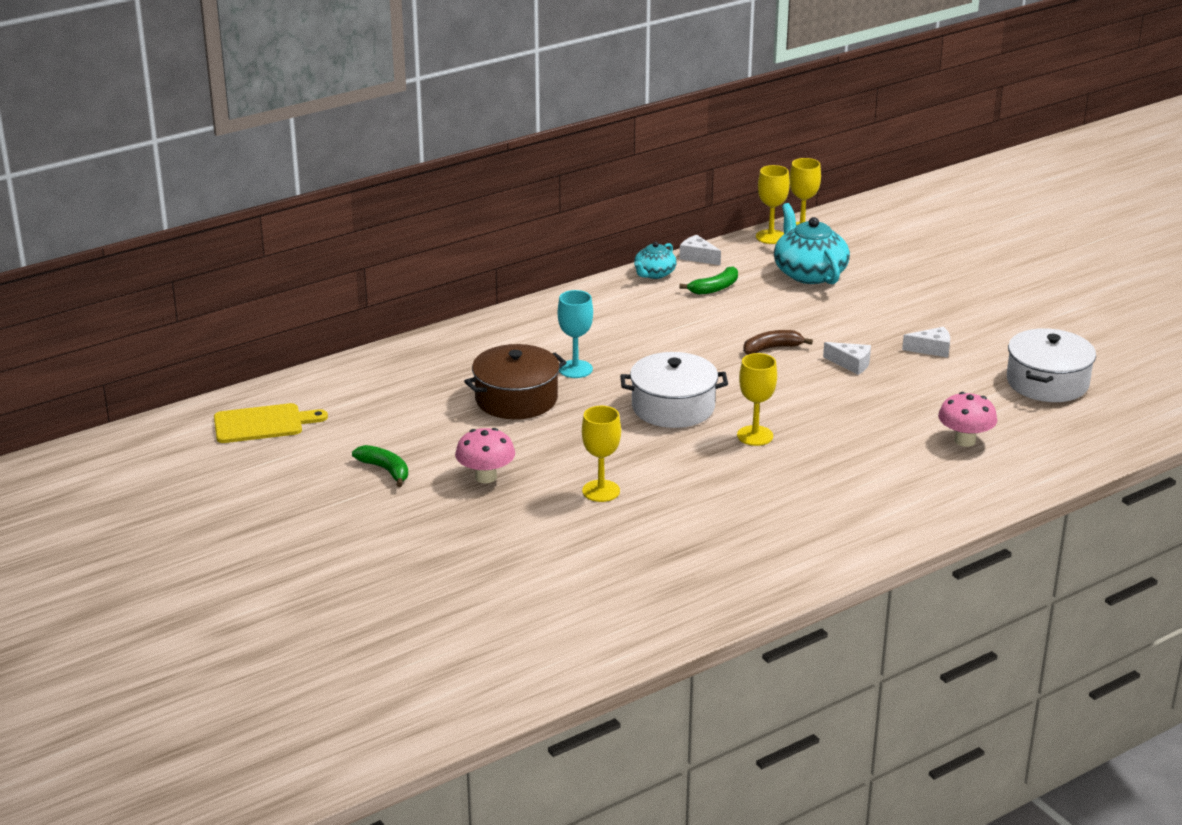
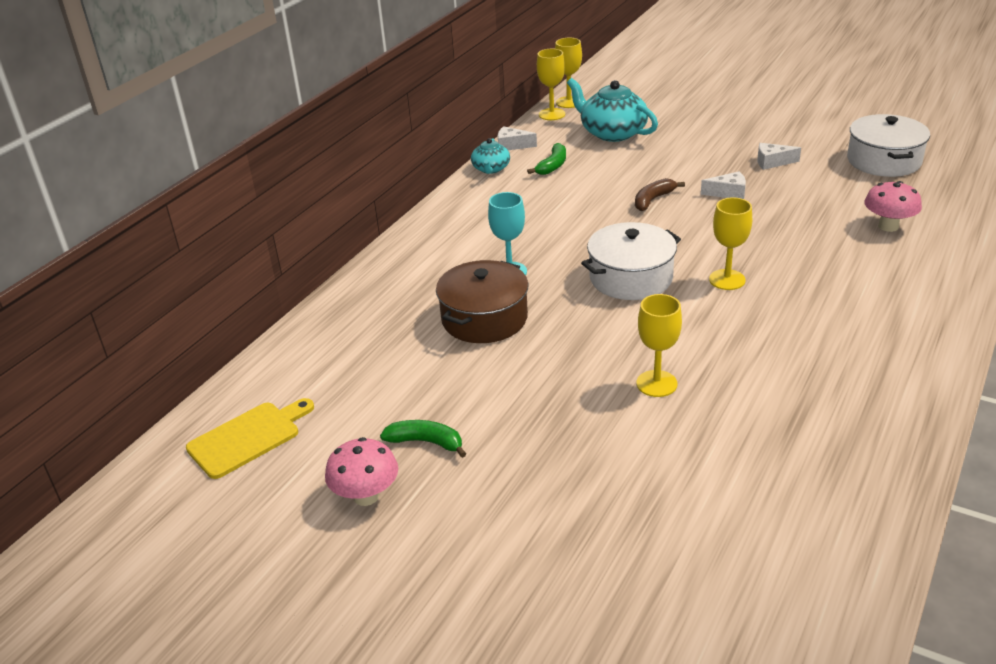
camera: 25 degrees left, 5 degrees up
pink mushroom [455,428,515,483] -> pink mushroom moved to [325,437,398,506]
white cheese [902,327,950,358] -> white cheese turned 150 degrees counterclockwise [757,143,801,170]

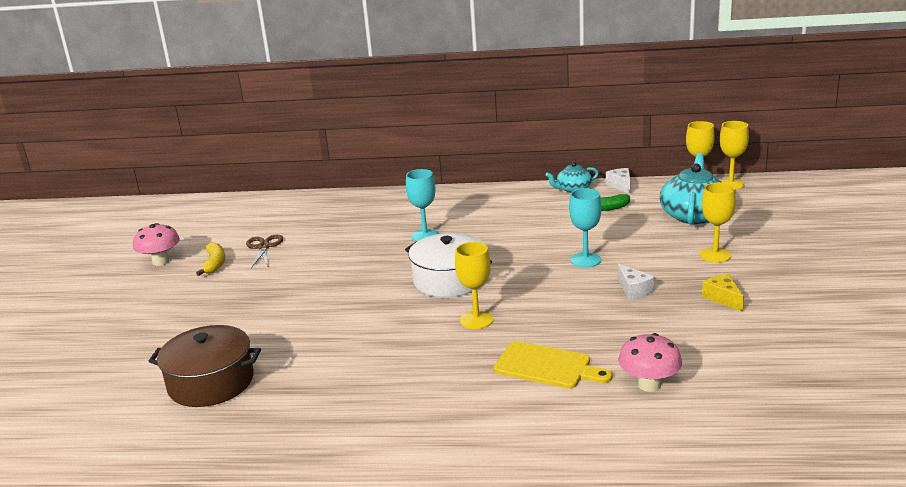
camera: 65 degrees right, 10 degrees down
yellow cutting board [186,398,314,479] -> yellow cutting board moved to [494,341,612,388]
green banana [380,420,466,458] -> yellow banana [196,242,225,276]
brown pot [436,260,529,343] -> brown pot moved to [148,325,261,407]
brown banana [635,178,685,211] -> turquoise goblet [569,188,602,268]
yellow goblet [637,294,682,397] -> yellow goblet moved to [699,182,736,263]
white cheese [757,143,801,170] -> yellow cheese [702,274,744,312]
white pot [847,114,930,177] -> none
none -> brown scissors [246,235,283,268]

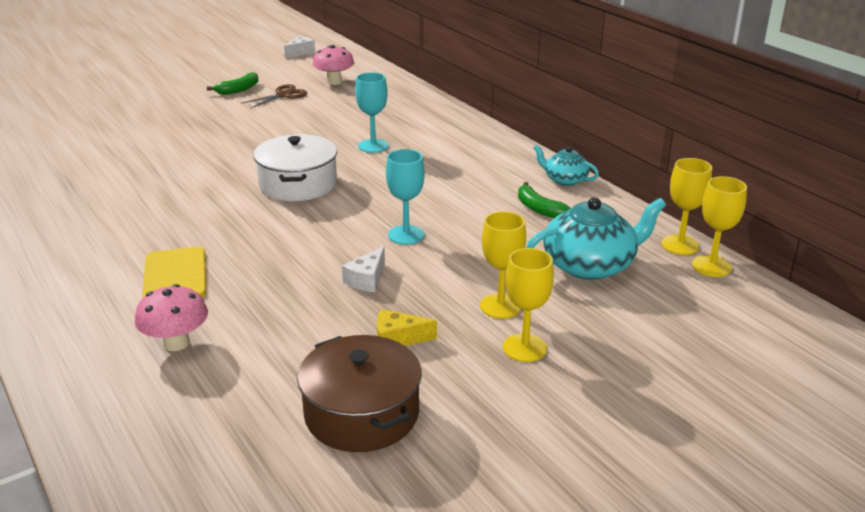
camera: 50 degrees right, 5 degrees up
pink mushroom [133,223,180,266] -> pink mushroom moved to [312,45,354,85]
brown pot [148,325,261,407] -> brown pot moved to [297,335,422,452]
yellow banana [196,242,225,276] -> green banana [207,72,258,95]
yellow goblet [455,242,494,329] -> yellow goblet moved to [503,248,554,362]
white cheese [606,168,631,194] -> white cheese moved to [284,36,315,58]
yellow cheese [702,274,744,312] -> yellow cheese turned 120 degrees counterclockwise [377,309,437,346]

